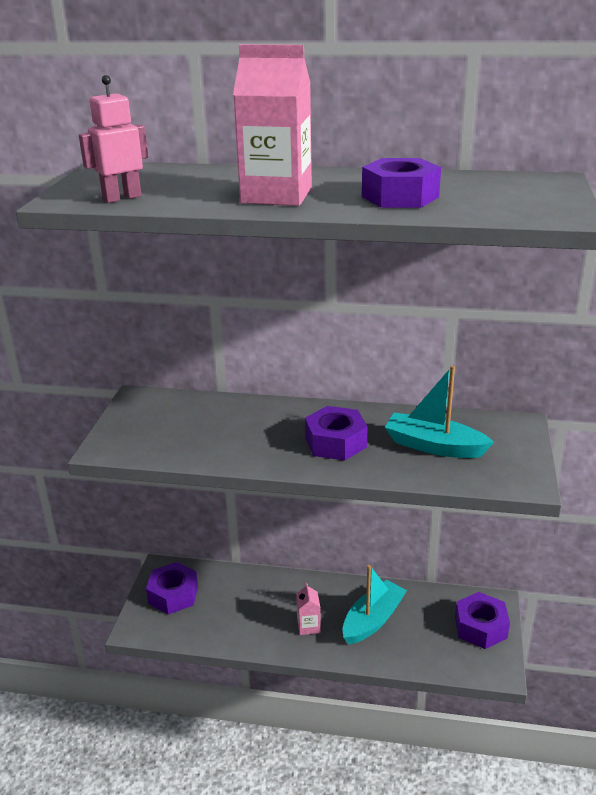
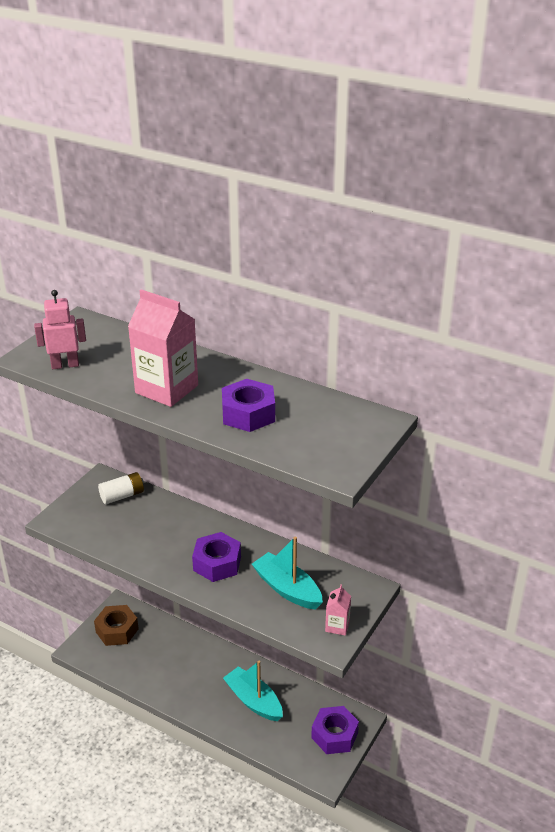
camera: 20 degrees right, 5 degrees up
purple nut [146,562,198,615] -> brown nut [94,605,139,646]
pink carton [296,583,321,635] -> pink carton moved to [325,584,351,636]
turquoise boat [343,565,407,645] -> turquoise boat turned 105 degrees counterclockwise [223,661,283,721]
none -> white battery [98,472,144,504]

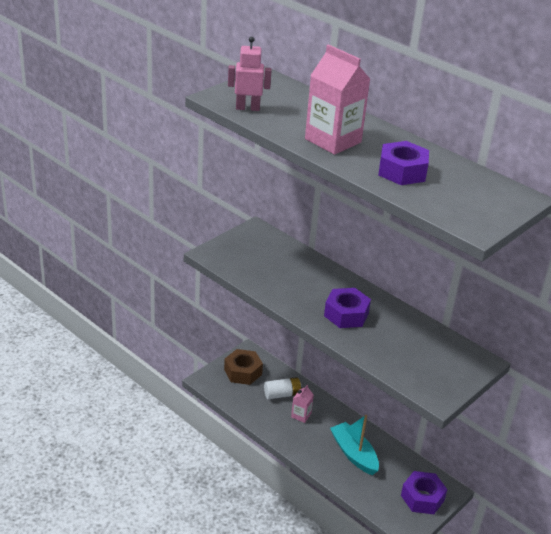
camera: 10 degrees right, 0 degrees up
white battery [98,472,144,504] -> white battery moved to [264,377,302,399]
turquoise boat [252,536,323,610] -> none
pink carton [325,584,351,636] -> pink carton moved to [291,385,314,423]

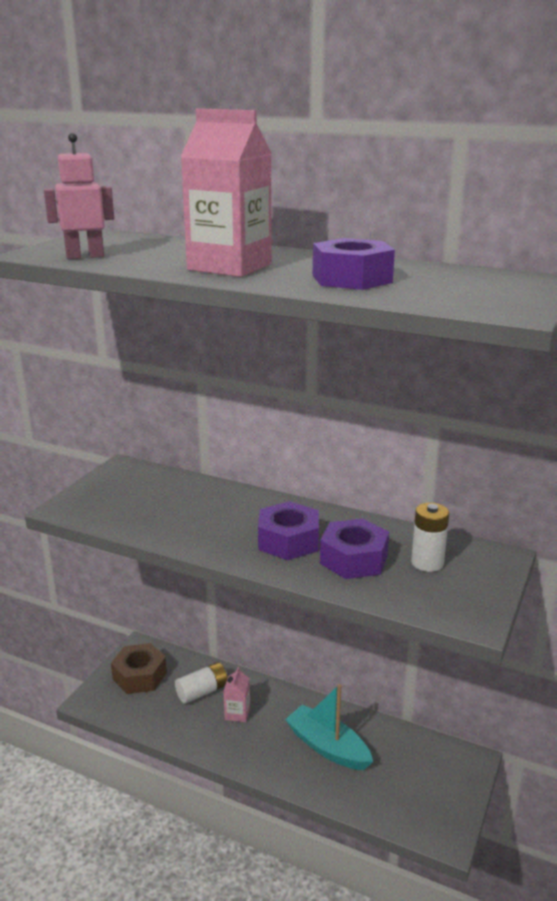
camera: 15 degrees left, 10 degrees down
purple nut [401,471,447,514] -> purple nut moved to [320,519,389,579]
none -> white battery [411,503,449,572]

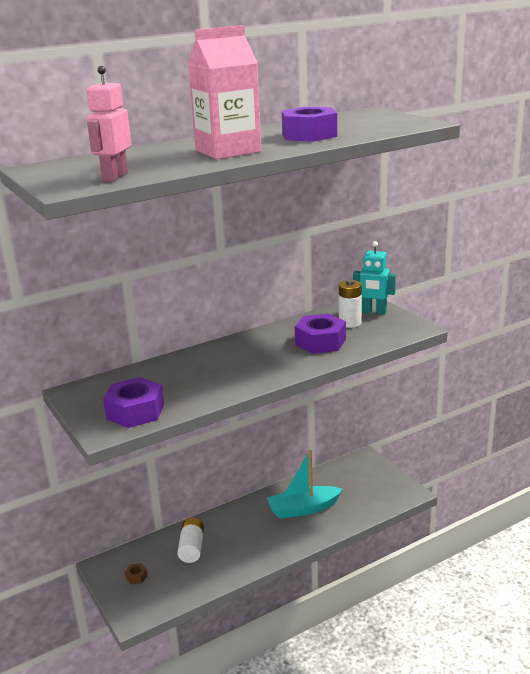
camera: 55 degrees left, 0 degrees up
brown nut [111,643,167,694] -> brown nut [125,563,148,584], size x0.43
pink carton [223,667,250,722] -> none
purple nut [258,501,319,560] -> purple nut moved to [103,377,164,428]
none -> turquoise robot [353,241,396,315]

